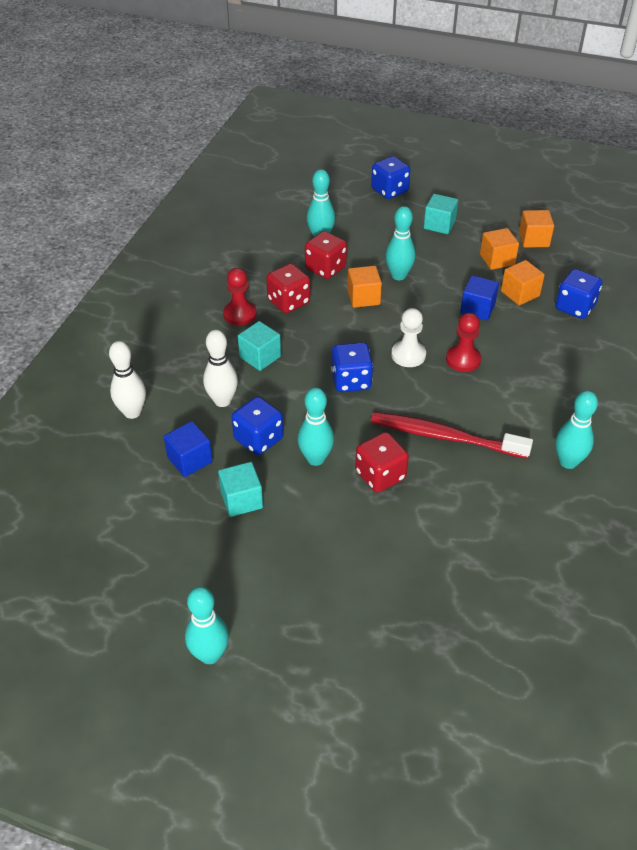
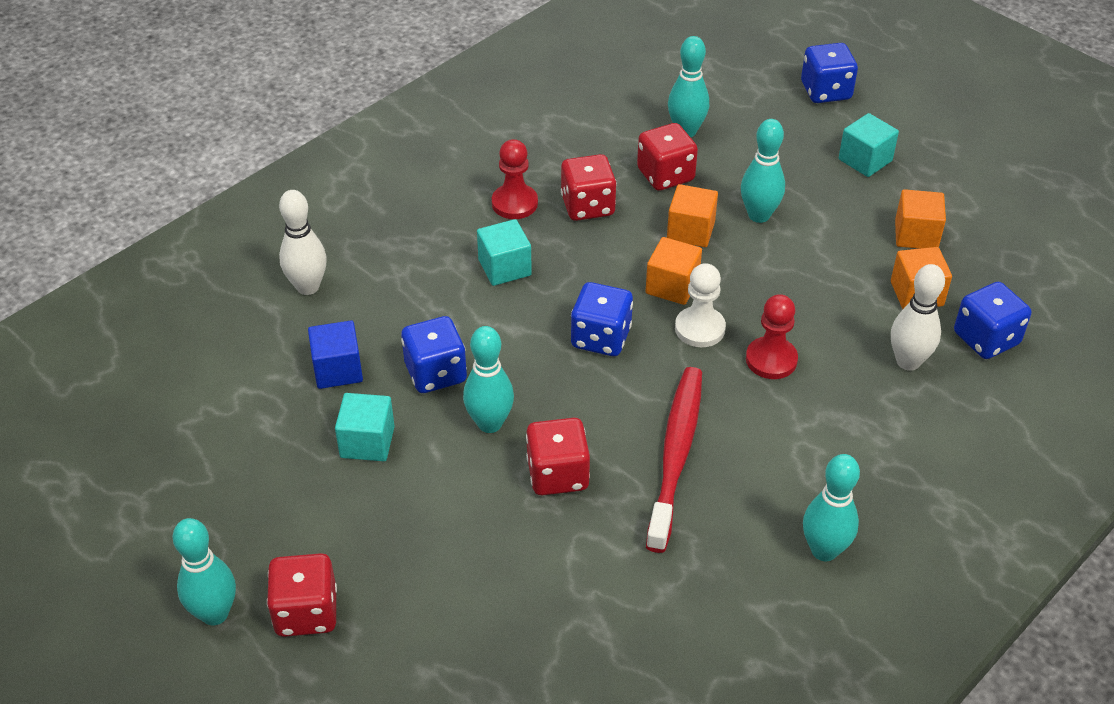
camera: 25 degrees right, 0 degrees up
white bowling pin [203,330,238,407] -> white bowling pin moved to [891,264,945,371]
red toothbrush [371,412,533,459] -> red toothbrush turned 60 degrees clockwise [646,367,702,553]
blue cube [460,275,499,321] -> none
orange cube [519,210,554,248] -> orange cube moved to [646,237,702,305]
none -> red dice [267,553,337,637]

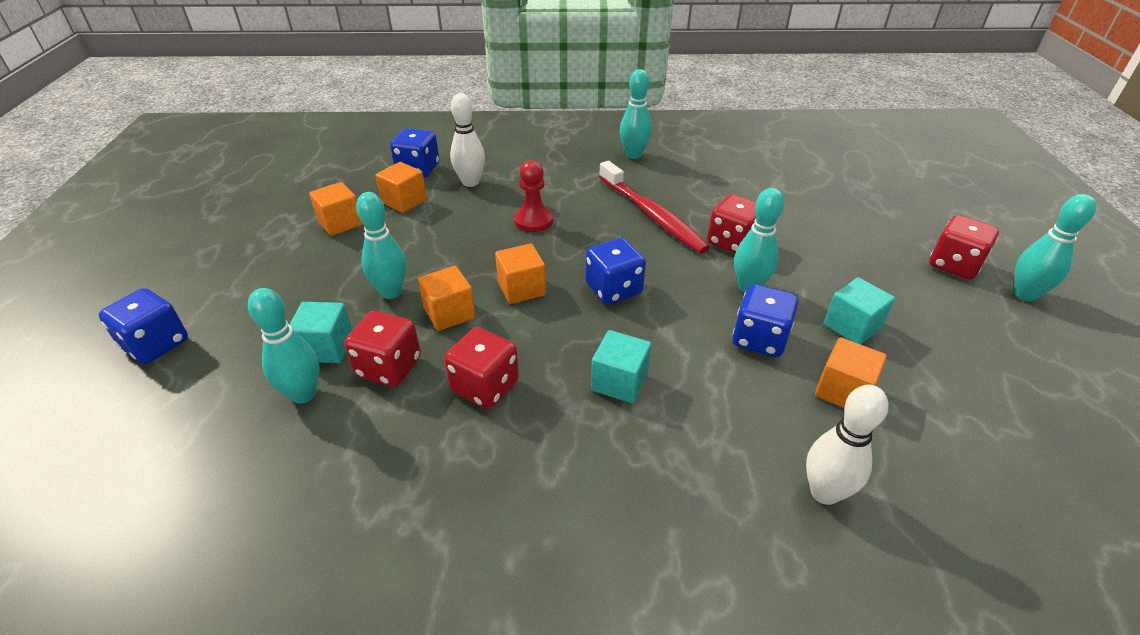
camera: 135 degrees left, 5 degrees down
blue cube [308,321,363,389] -> orange cube [815,337,887,408]
red pawn [492,139,538,219] -> none
red toothbrush [646,367,702,553] -> red toothbrush turned 90 degrees counterclockwise [599,161,710,254]
white pawn [675,263,726,347] -> none
turquoise cube [839,113,899,177] -> turquoise cube moved to [289,302,352,363]

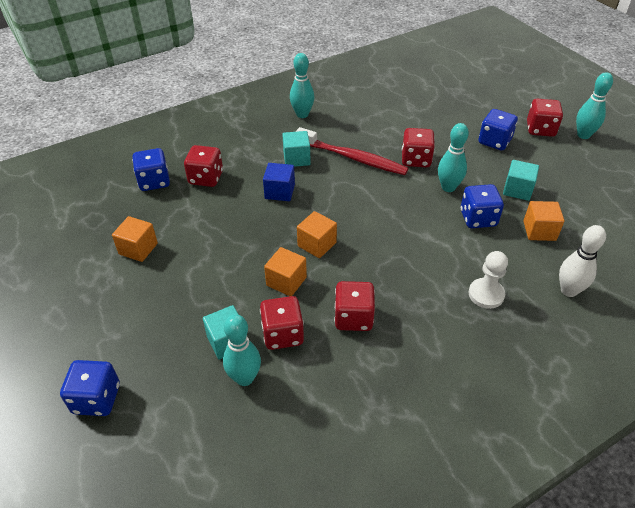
camera: 30 degrees left, 5 degrees up
turquoise bowling pin [356,192,407,299] -> none
orange cube [375,162,427,213] -> none
white bowling pin [450,93,485,187] -> red dice [184,145,223,187]
red pawn [514,160,553,232] -> blue cube [263,163,295,201]
blue dice [585,238,646,305] -> blue dice moved to [478,109,518,150]
turquoise cube [591,330,651,403] -> turquoise cube moved to [282,131,311,167]
none -> white pawn [469,251,508,309]

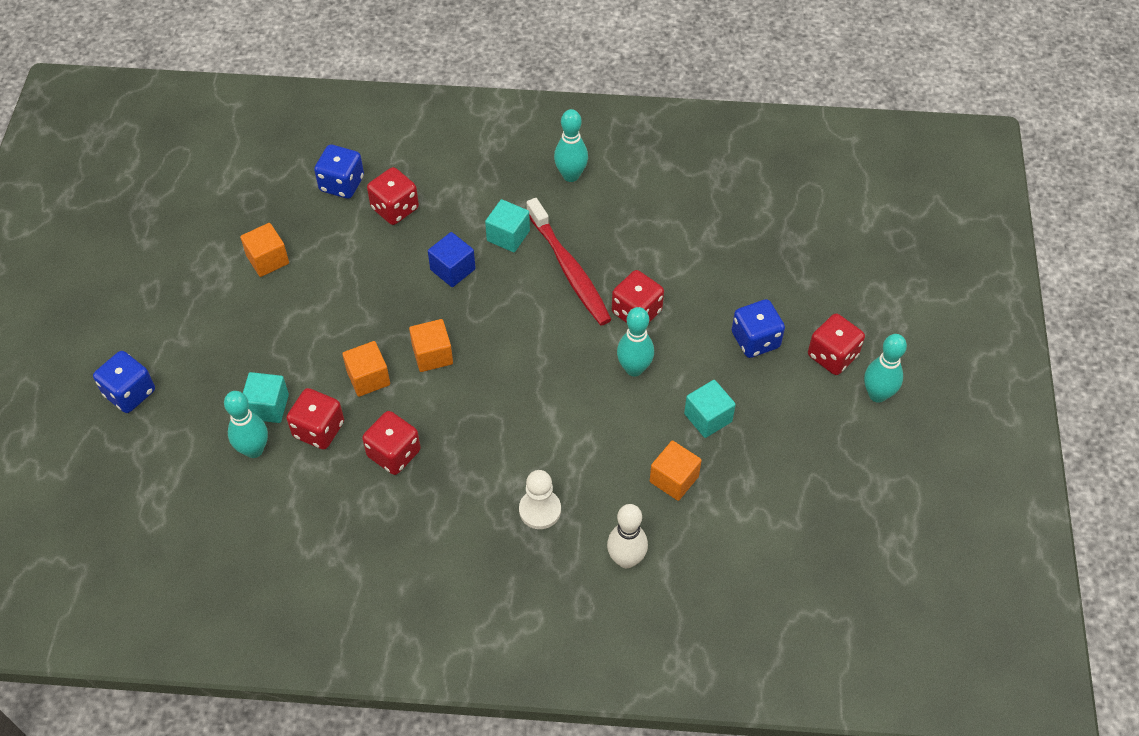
camera: 35 degrees right, 10 degrees up
blue dice [461,184,504,228] -> none

